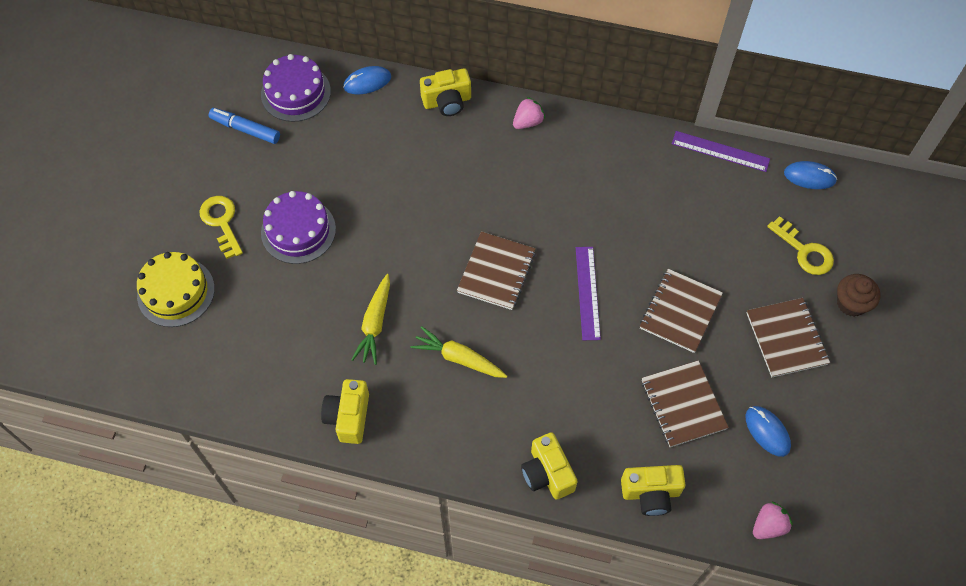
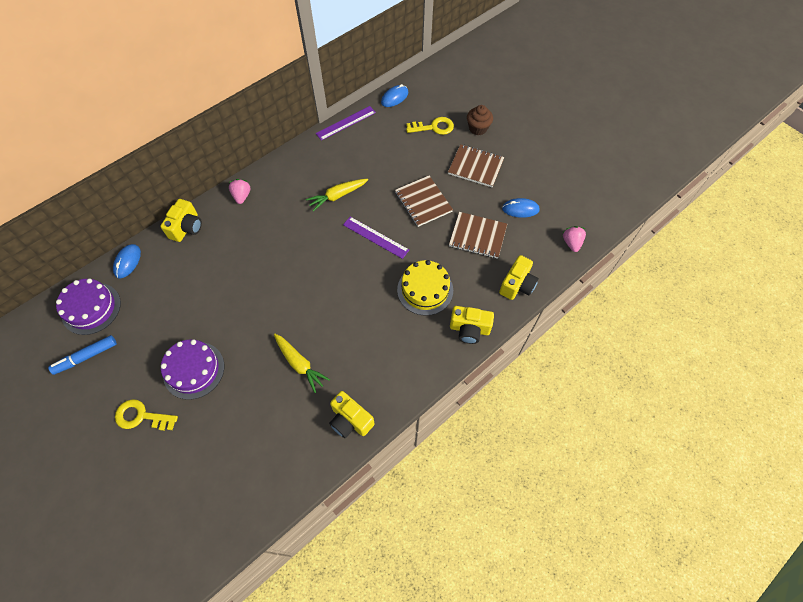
camera: 55 degrees left, 0 degrees up
yellow cake [137,252,215,327] -> yellow cake moved to [397,260,453,316]
yellow carrot [410,326,507,378] -> yellow carrot moved to [306,179,368,211]
brown notebook [457,231,536,310] -> none

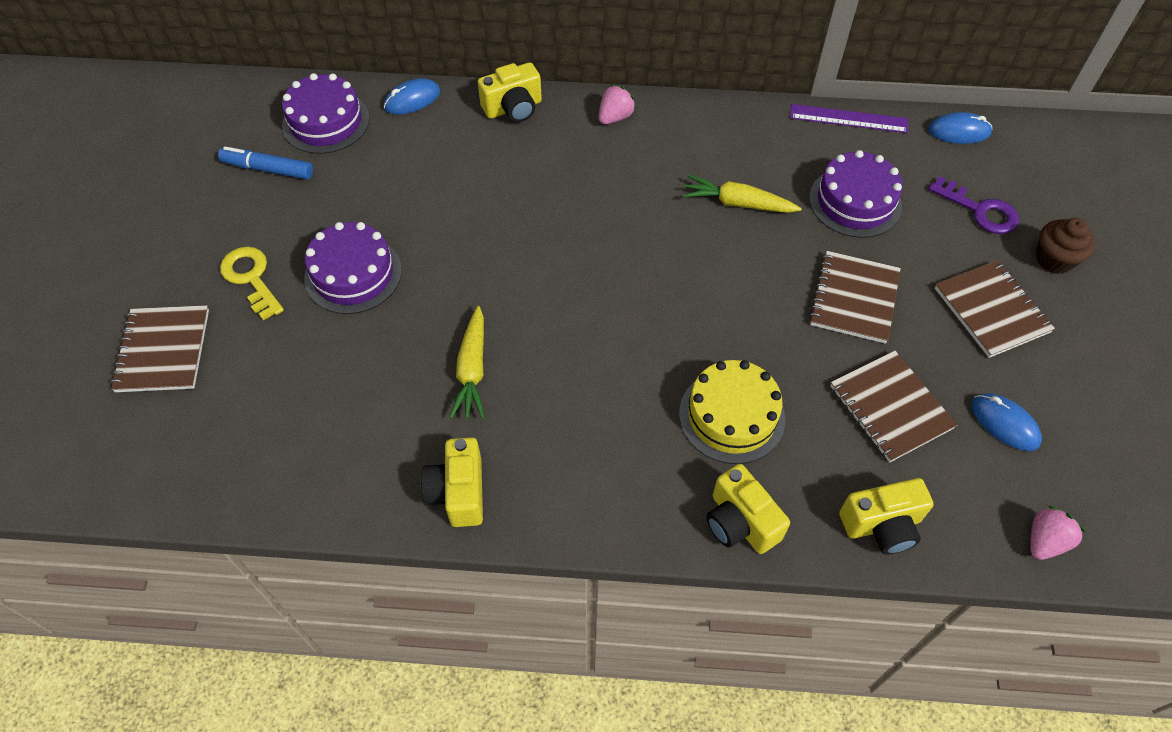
camera: 45 degrees right, 5 degrees down
purple ruler [343,217,409,259] -> none
yellow key [406,117,454,135] -> purple key [928,176,1019,234]
none -> brown notebook [110,305,209,392]
none -> purple cake [809,150,903,238]

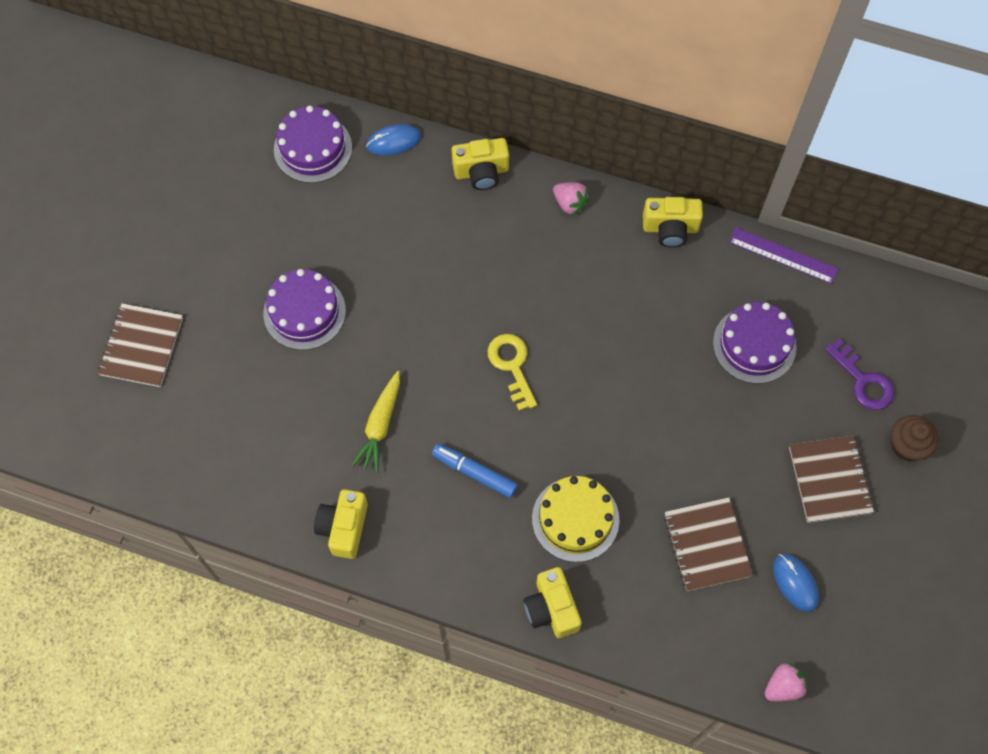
camera: 15 degrees right, 10 degrees up
blue marker [218,146,313,180] -> blue marker moved to [432,444,518,498]
yellow key [220,247,284,320] -> yellow key moved to [487,334,537,411]
pink strawberry [599,84,636,124] -> pink strawberry turned 75 degrees clockwise [553,182,590,216]
yellow carrot [683,175,802,213] -> none
brown notebook [809,251,901,344] -> none
yellow camera [839,478,934,554] -> yellow camera moved to [643,197,703,248]
blue mouse [928,112,993,144] -> none

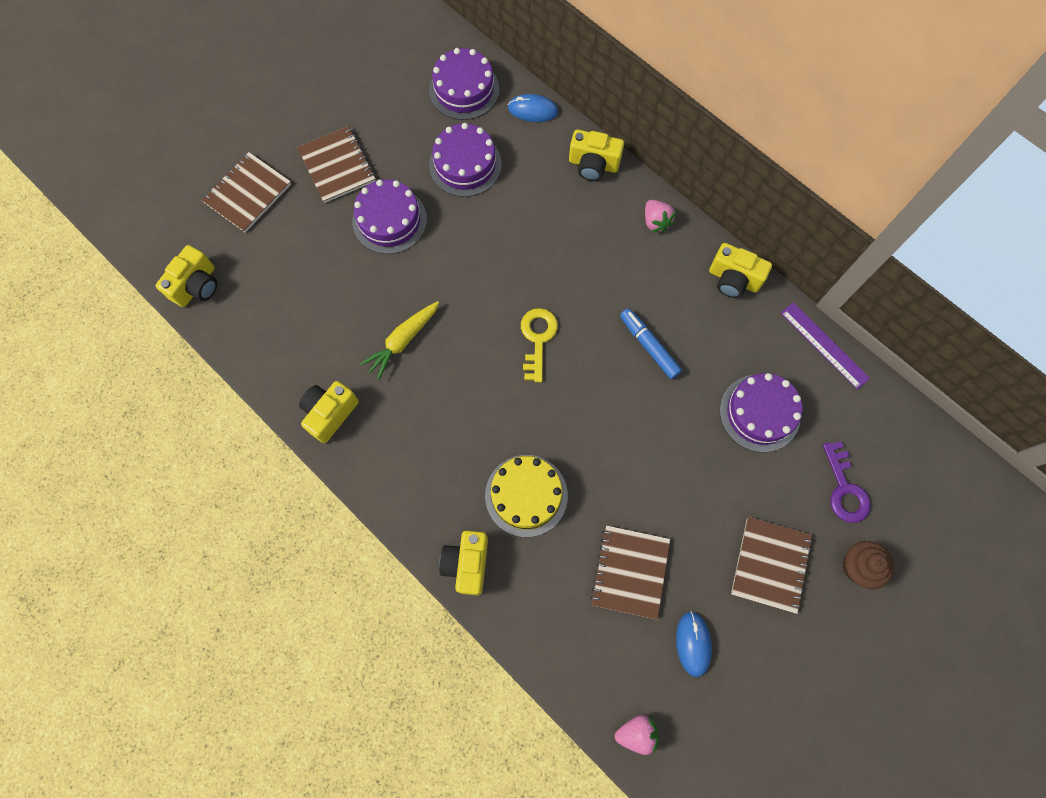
camera: 25 degrees right, 5 degrees up
blue marker [432,444,518,498] -> blue marker moved to [620,308,682,379]
none -> yellow camera [156,245,217,307]
none -> brown notebook [297,126,375,203]
none -> purple cake [429,123,502,197]

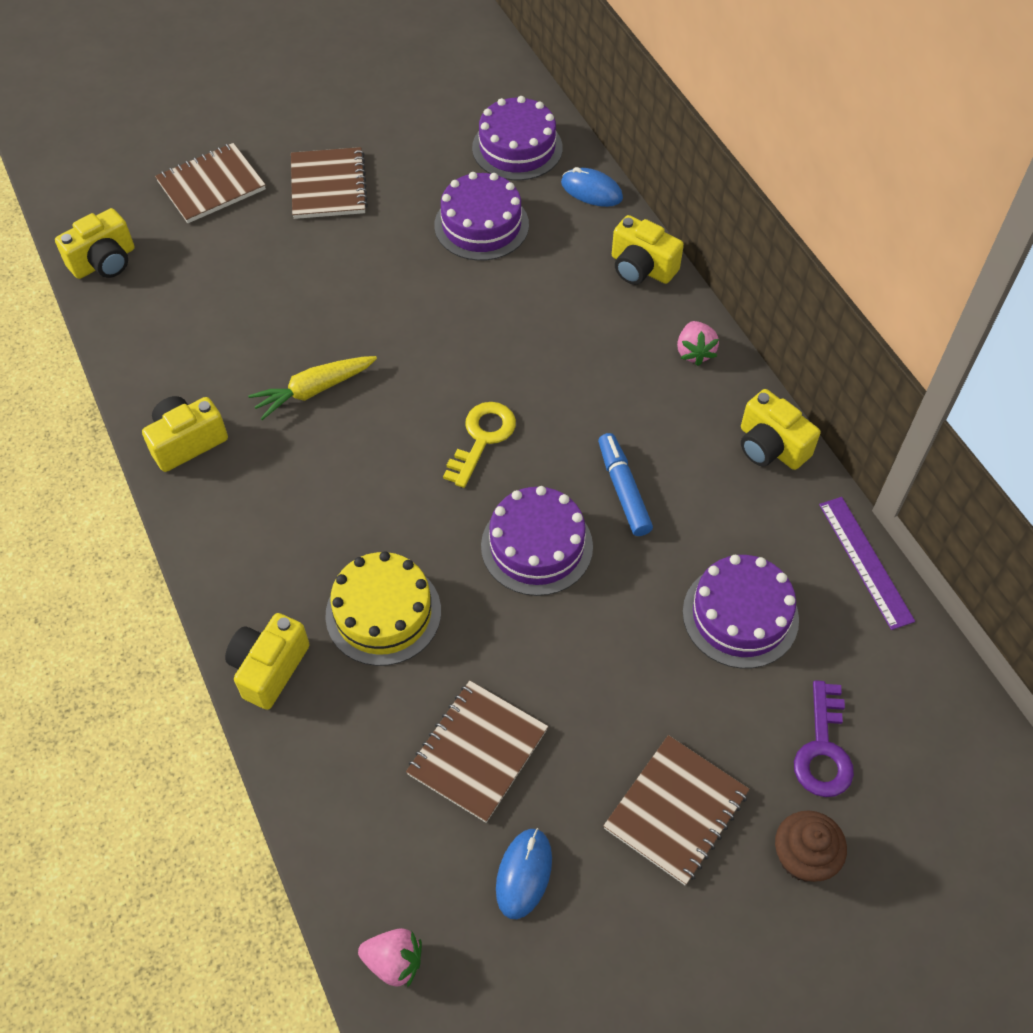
camera: 20 degrees right, 15 degrees down
purple cake [352,179,427,254] -> purple cake moved to [481,486,593,596]

